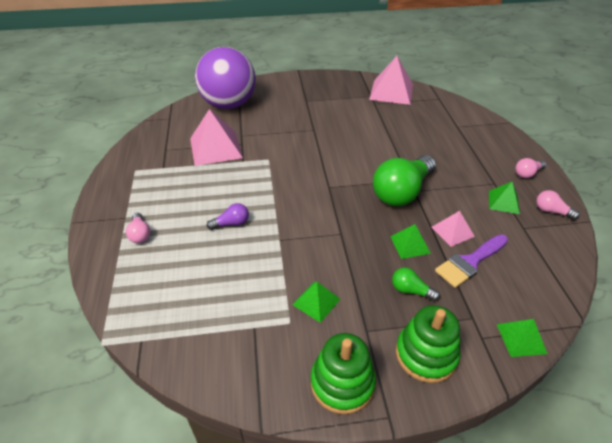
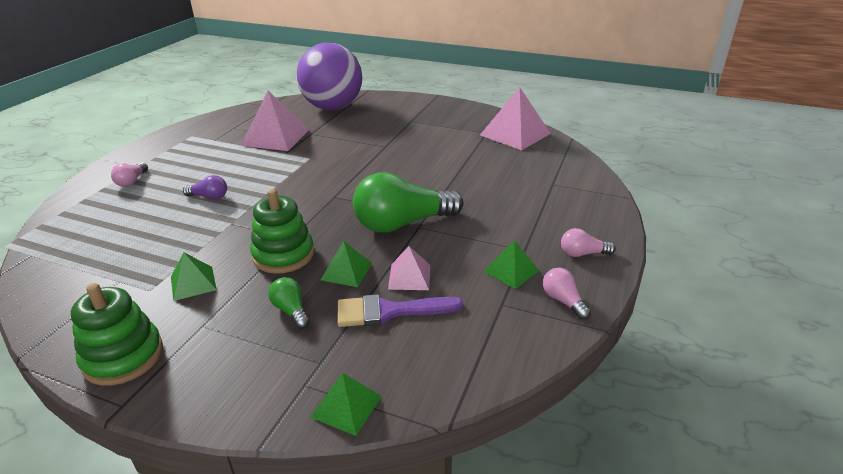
camera: 30 degrees right, 10 degrees down
green stacking toy [396,305,460,383] -> green stacking toy moved to [250,189,314,274]

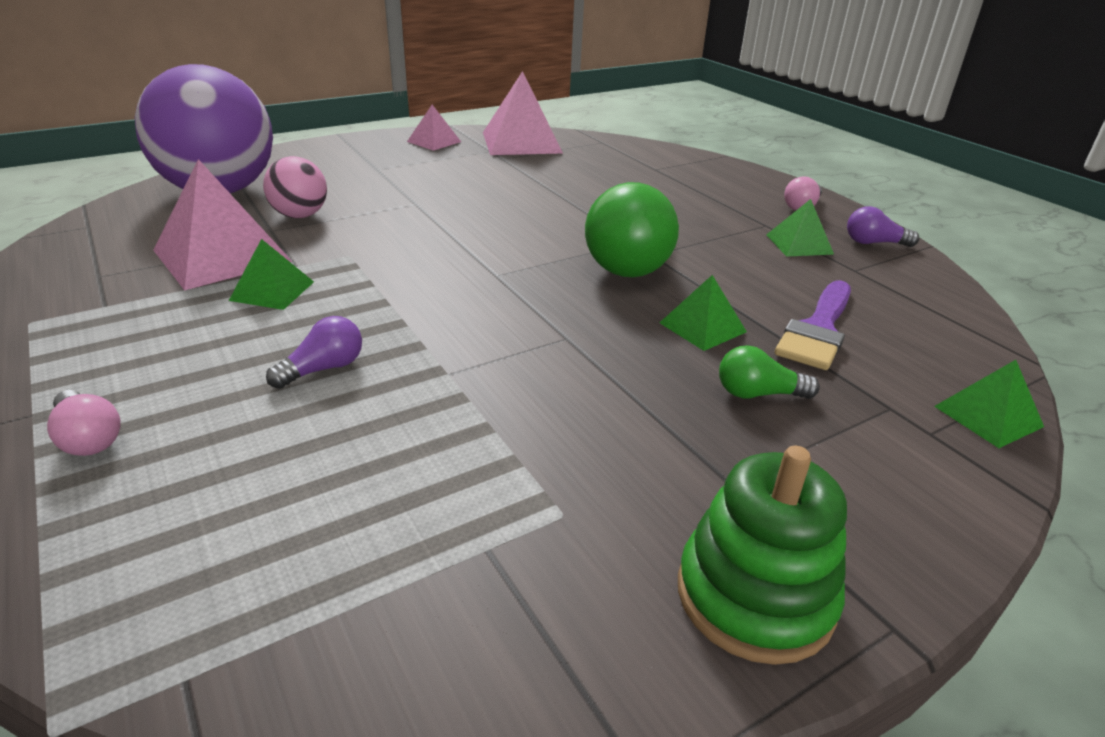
camera: 55 degrees left, 0 degrees up
green pyramid [171,252,217,301] -> green pyramid moved to [229,239,314,310]
green stacking toy [250,189,314,274] -> none
pink pyramid [388,246,430,290] -> pink pyramid moved to [407,105,461,151]
pink light bulb [543,268,591,320] -> purple light bulb [847,206,919,247]
none -> pink ball [263,156,327,218]

